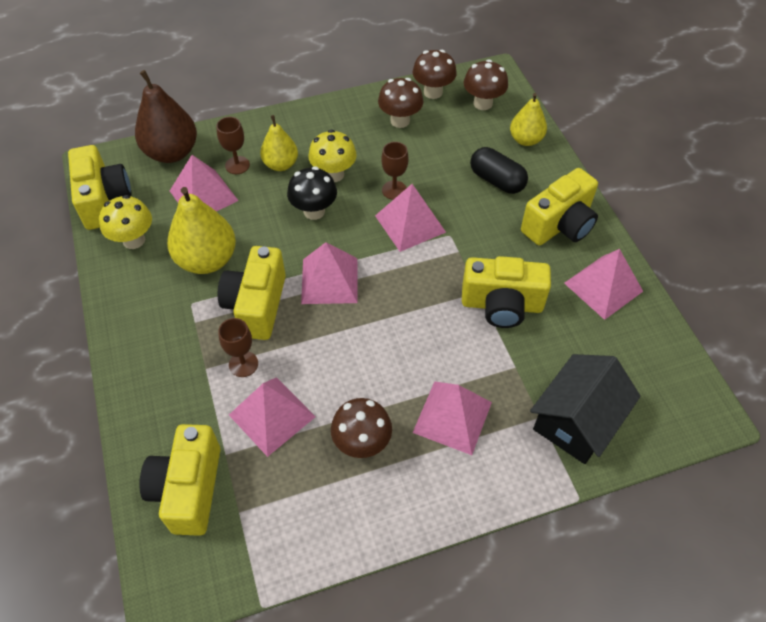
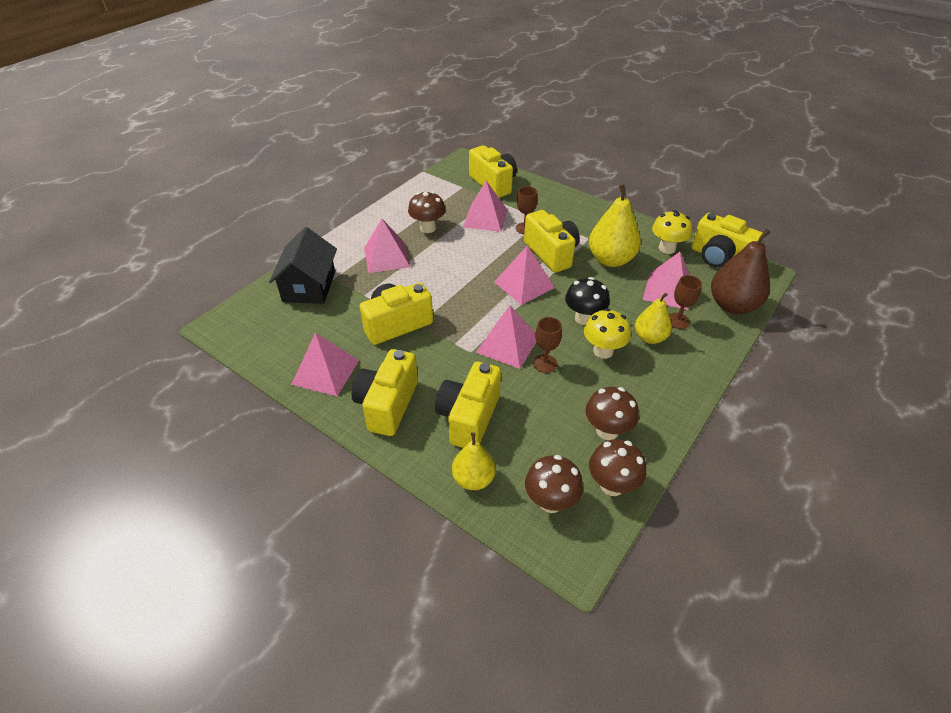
camera: 145 degrees right, 10 degrees down
black capsule [470,147,528,194] -> yellow camera [435,362,501,448]

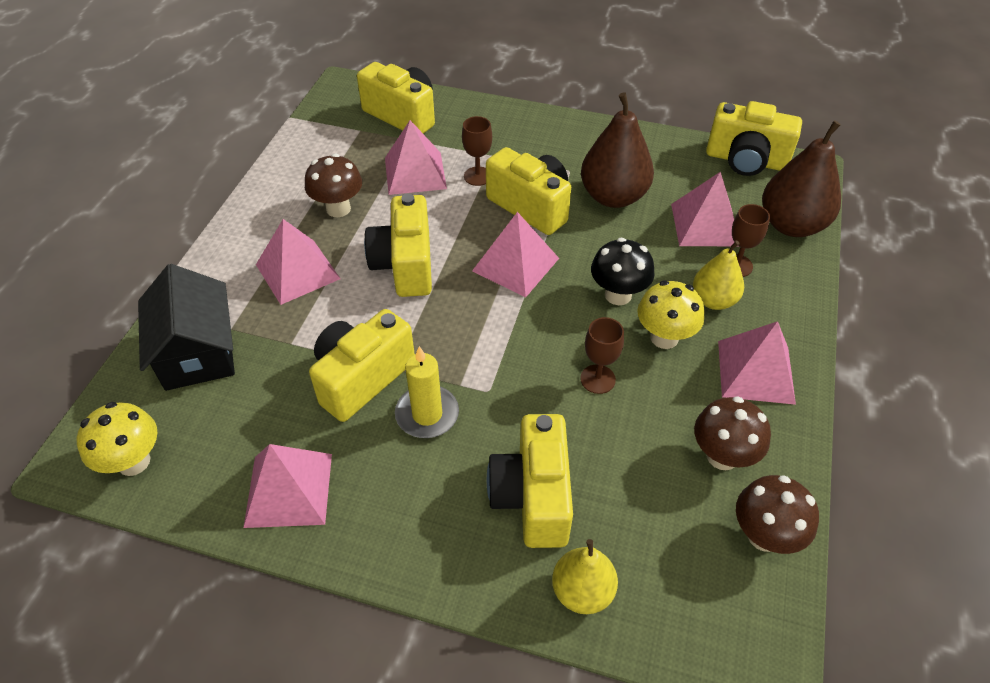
camera: 20 degrees left, 5 degrees up
yellow camera [351,349,418,436] -> yellow camera moved to [364,194,432,297]
pink pyramid [476,305,536,369] -> pink pyramid moved to [718,321,796,405]
brown mushroom [525,455,583,513] -> none
yellow pear [589,184,641,267] -> brown pear [581,92,654,208]
yellow mushroom [652,210,692,254] -> yellow mushroom moved to [77,402,157,476]
none -> yellow candle [395,346,459,438]

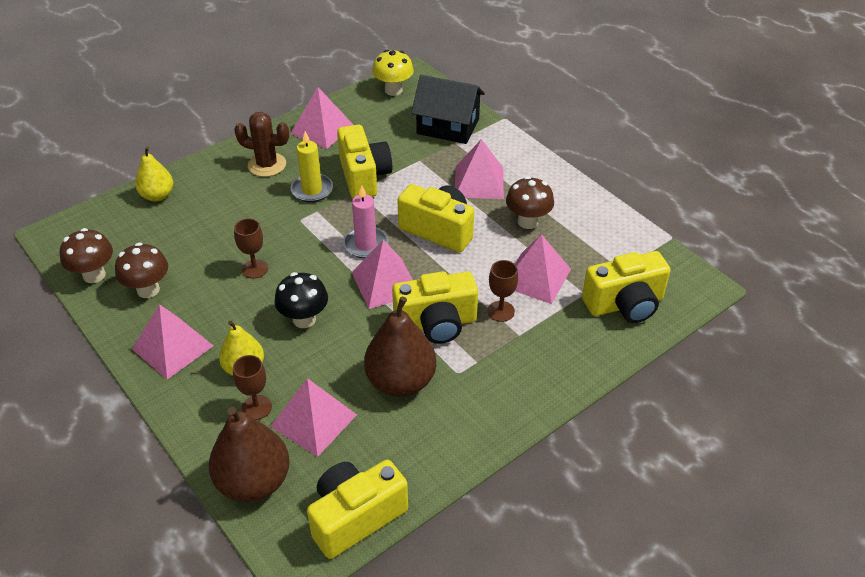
camera: 125 degrees right, 5 degrees down
yellow camera [487,414,573,548] -> none
yellow mushroom [637,280,704,349] -> none
none -> brown cactus [234,112,289,177]
none -> pink candle [343,185,388,258]

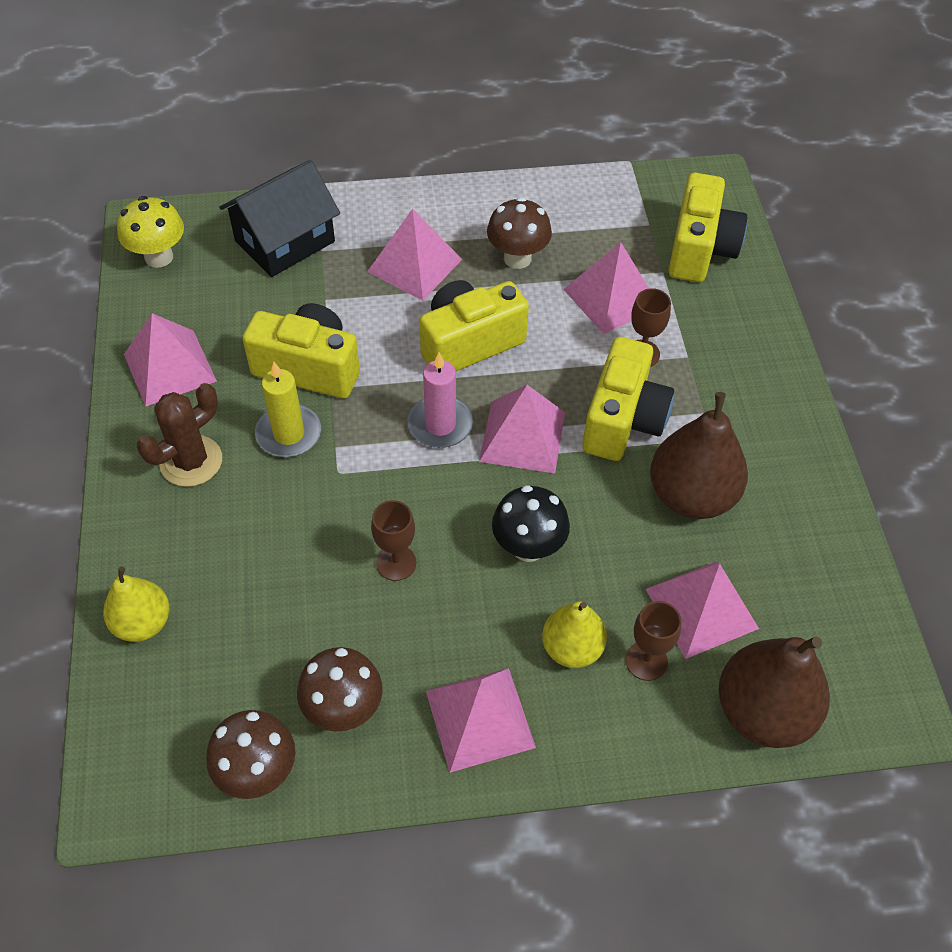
camera: 60 degrees left, 10 degrees up
yellow camera [307,460,408,559] -> none

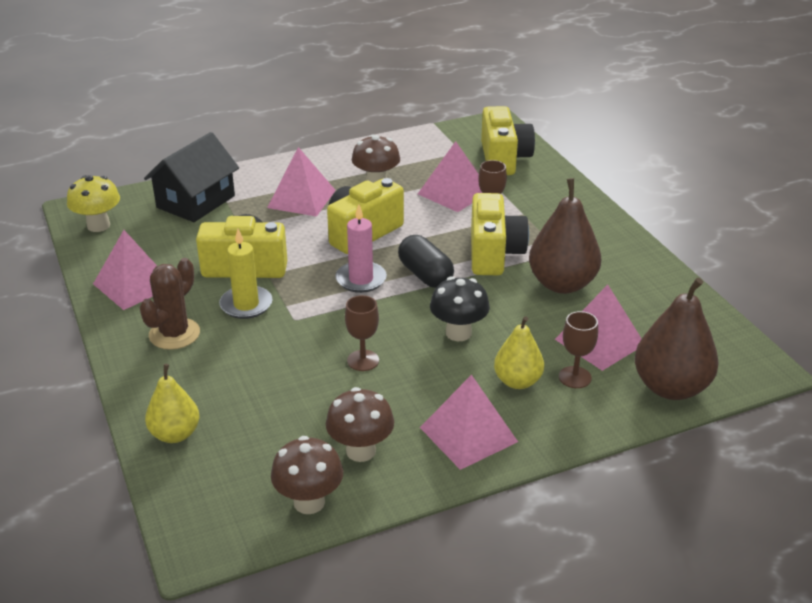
camera: 15 degrees left, 20 degrees down
pink pyramid [479,385,565,473] -> black capsule [398,235,454,288]

